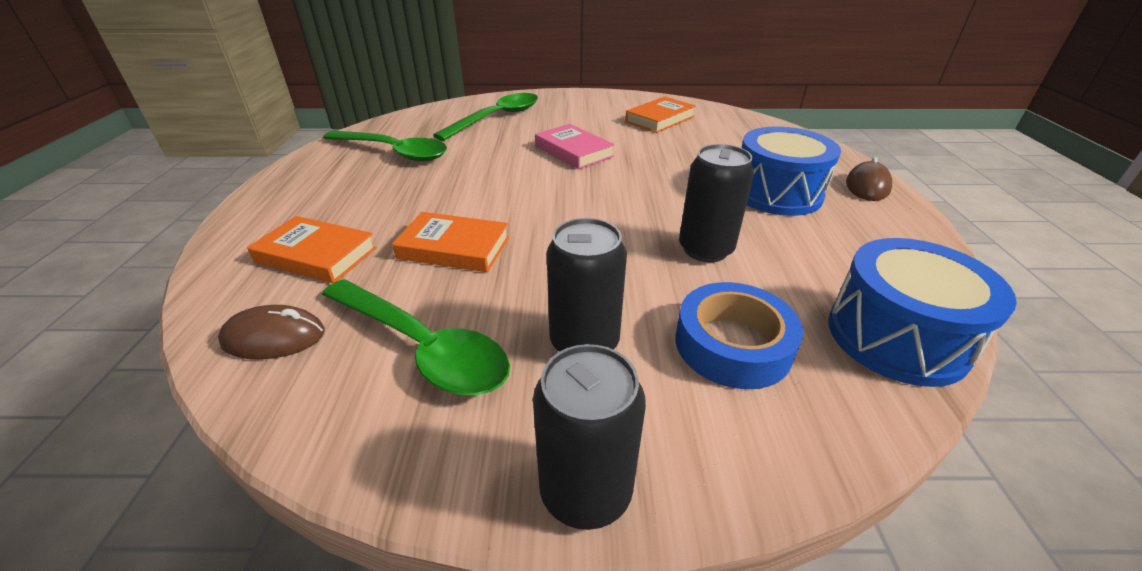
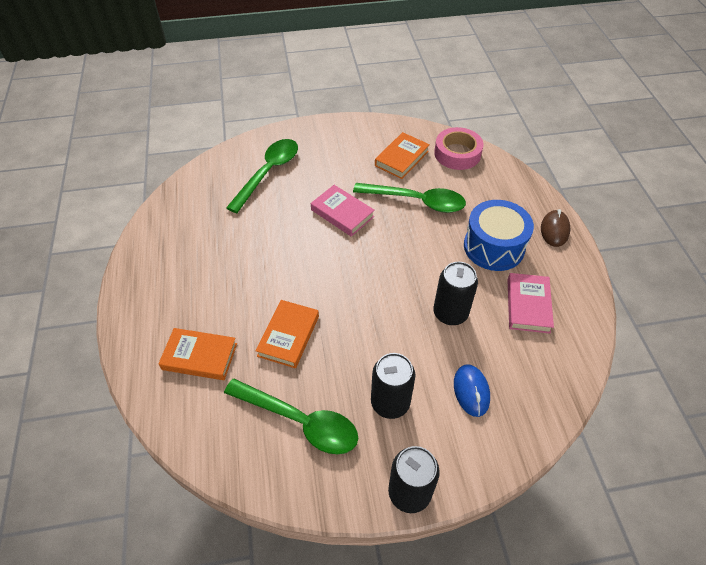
camera: 10 degrees left, 15 degrees up
brown mouse [218,305,325,359] -> none
green spoon [323,131,447,162] -> green spoon moved to [353,183,466,213]
orange book [392,212,509,272] -> orange book turned 75 degrees counterclockwise [255,300,319,368]
blue tape [676,282,803,389] -> blue mouse [454,364,490,417]
blue drum [828,238,1017,387] -> none
none -> pink tape [434,127,484,170]
none -> pink book [507,273,554,334]

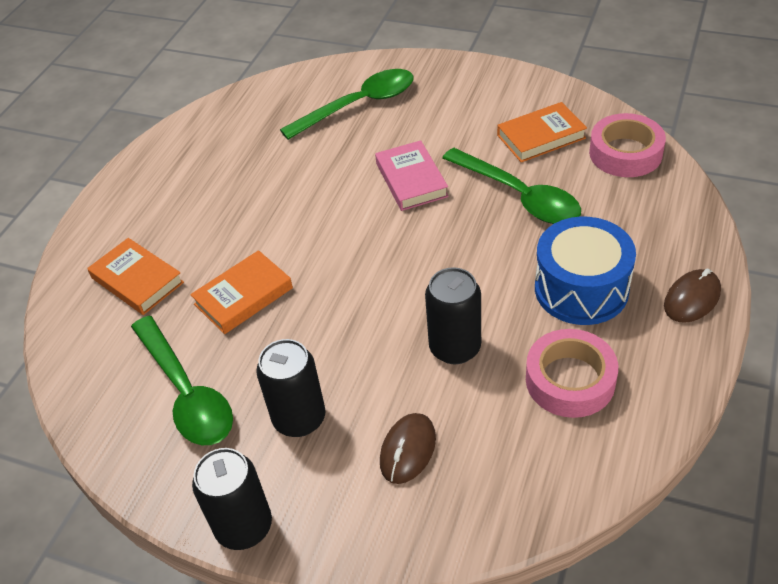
camera: 35 degrees right, 5 degrees down
blue mouse [454,364,490,417] -> brown mouse [380,413,436,484]
pink book [507,273,554,334] -> pink tape [526,329,618,418]

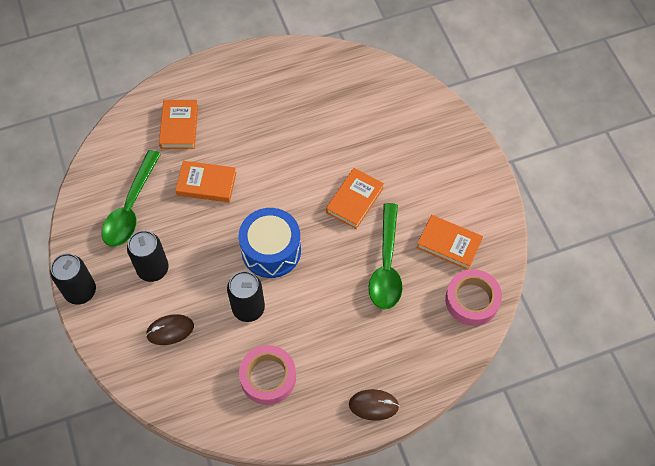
camera: 45 degrees right, 15 degrees up
green spoon [280,69,414,140] -> none
pink book [375,140,449,211] -> orange book [326,168,384,229]
blue drum [535,217,636,325] -> blue drum moved to [239,208,301,278]

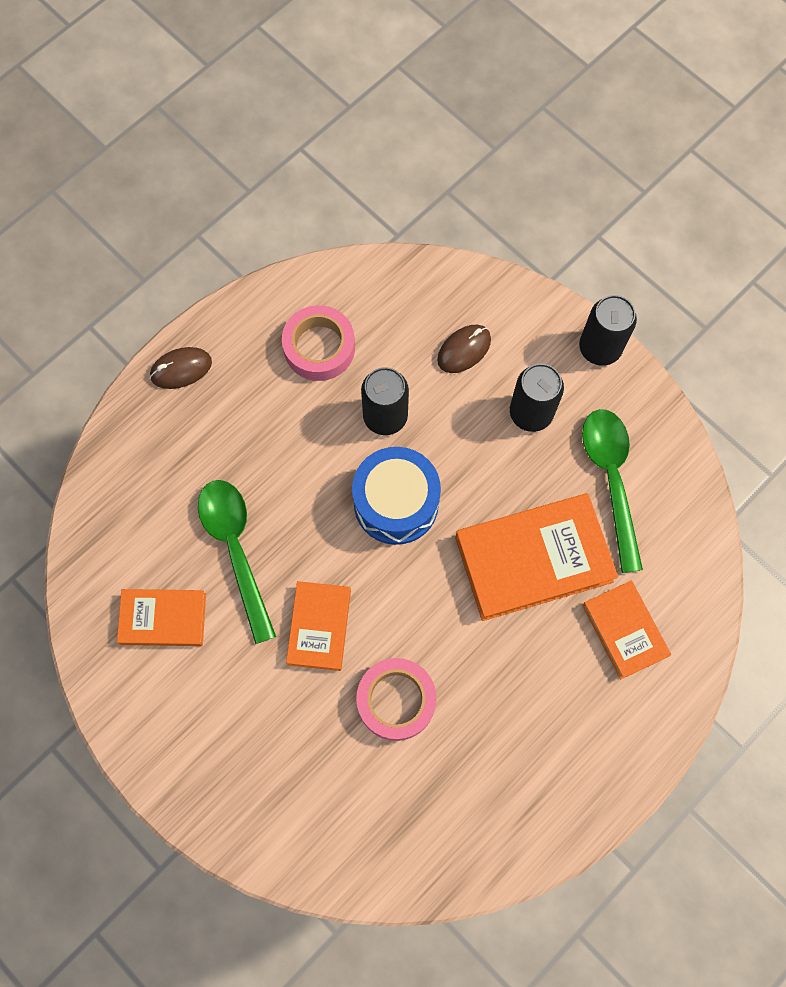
camera: 155 degrees right, 10 degrees up
orange book [175,161,237,202] -> orange book [455,493,618,621], size x1.70
pink tape [445,269,502,326] -> pink tape moved to [356,658,437,741]

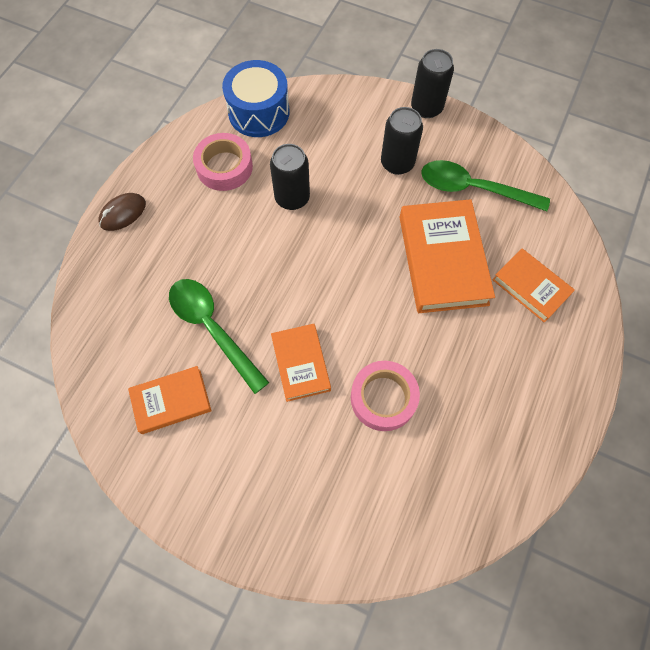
camera: 20 degrees left, 5 degrees down
blue drum [352,447,441,545] -> blue drum moved to [222,60,290,137]
brown mouse [437,325,491,373] -> none
orange book [455,493,618,621] -> orange book turned 60 degrees counterclockwise [400,199,495,313]
green spoon [582,409,643,573] -> green spoon turned 45 degrees counterclockwise [422,160,550,211]

